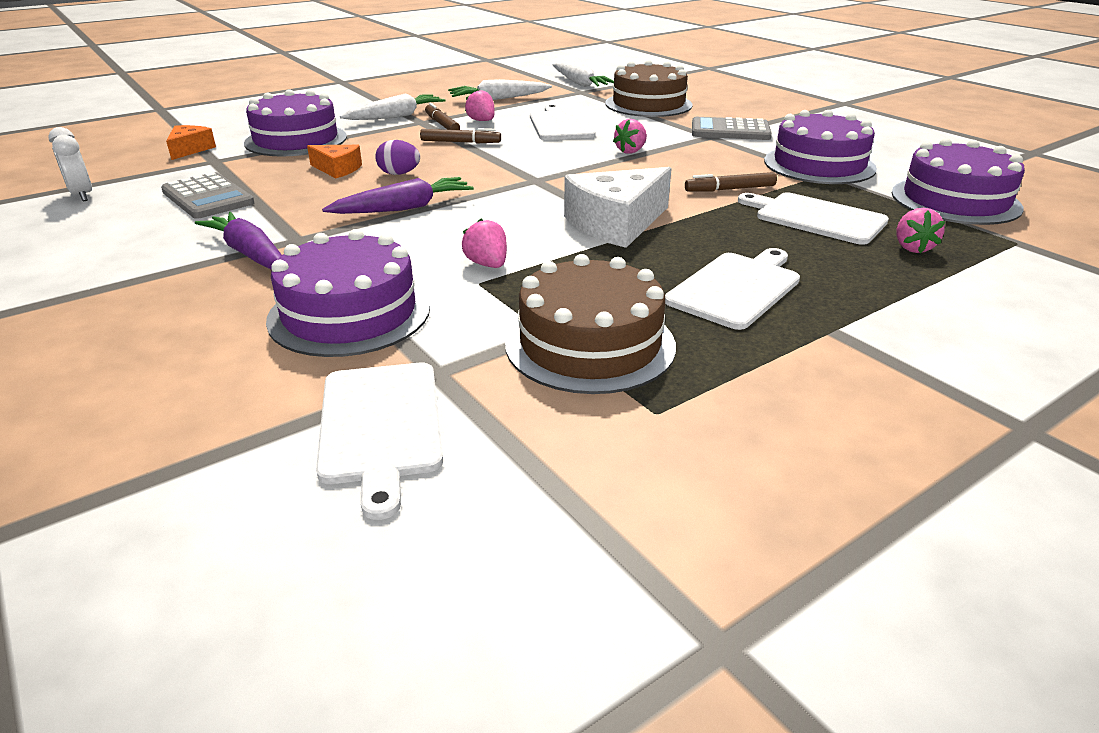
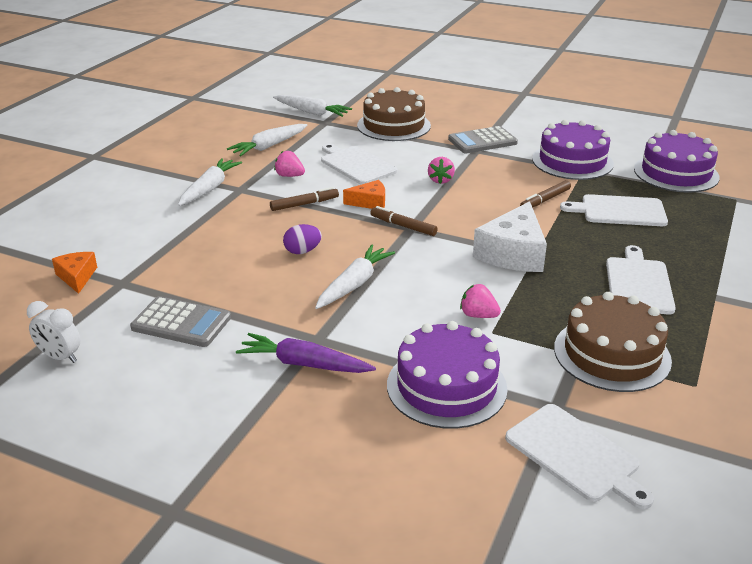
camera: 30 degrees left, 0 degrees up
purple cake [244,89,347,157] -> none
orange cheese [307,145,362,178] -> orange cheese moved to [343,180,385,209]
purple carrot [322,177,474,214] -> white carrot [315,244,395,309]
brown marker [425,103,460,130] -> brown marker moved to [370,206,438,236]
pink strawberry [896,208,945,253] -> none

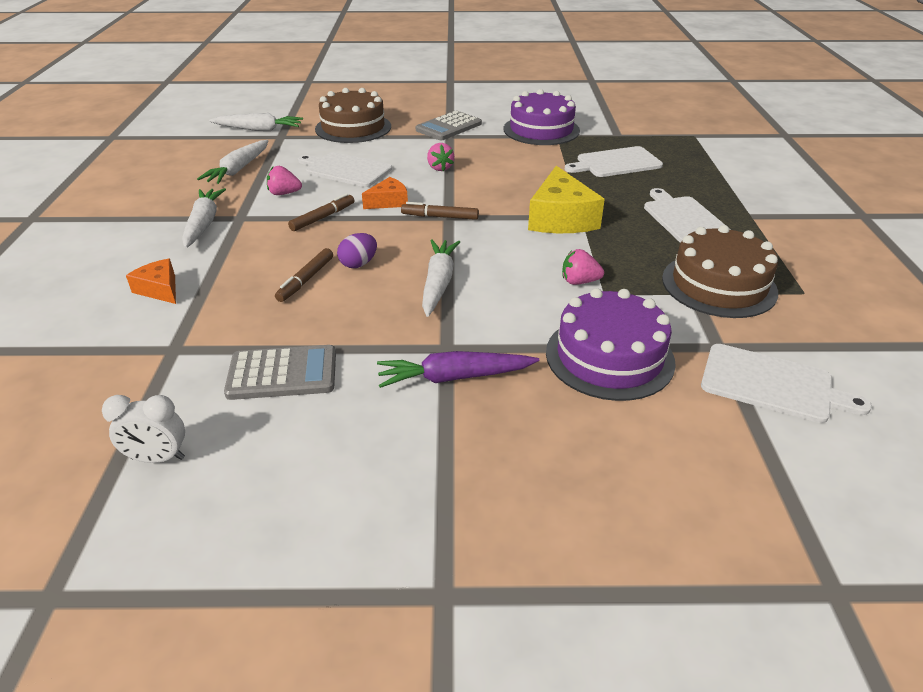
camera: 25 degrees left, 5 degrees up
orange cheese [52,252,97,294] -> orange cheese moved to [126,259,176,304]
white cheese [473,201,547,272] -> yellow cheese [528,166,605,233]
brown marker [520,180,571,208] -> brown marker moved to [275,248,333,302]
purple cake [634,130,720,193] -> none

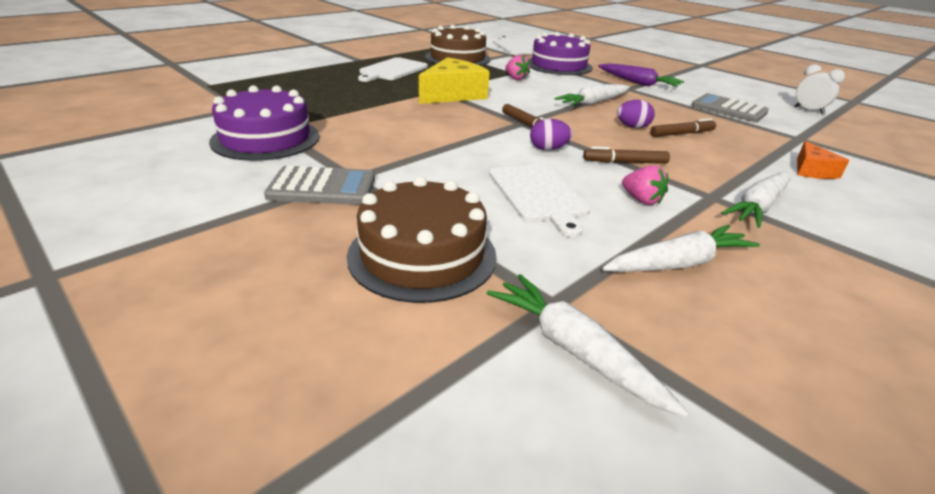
camera: 135 degrees left, 5 degrees down
orange cheese [362,177,408,209] -> purple egg [530,119,572,150]
pink strawberry [427,143,454,171] -> none
white cutting board [565,146,663,177] -> none

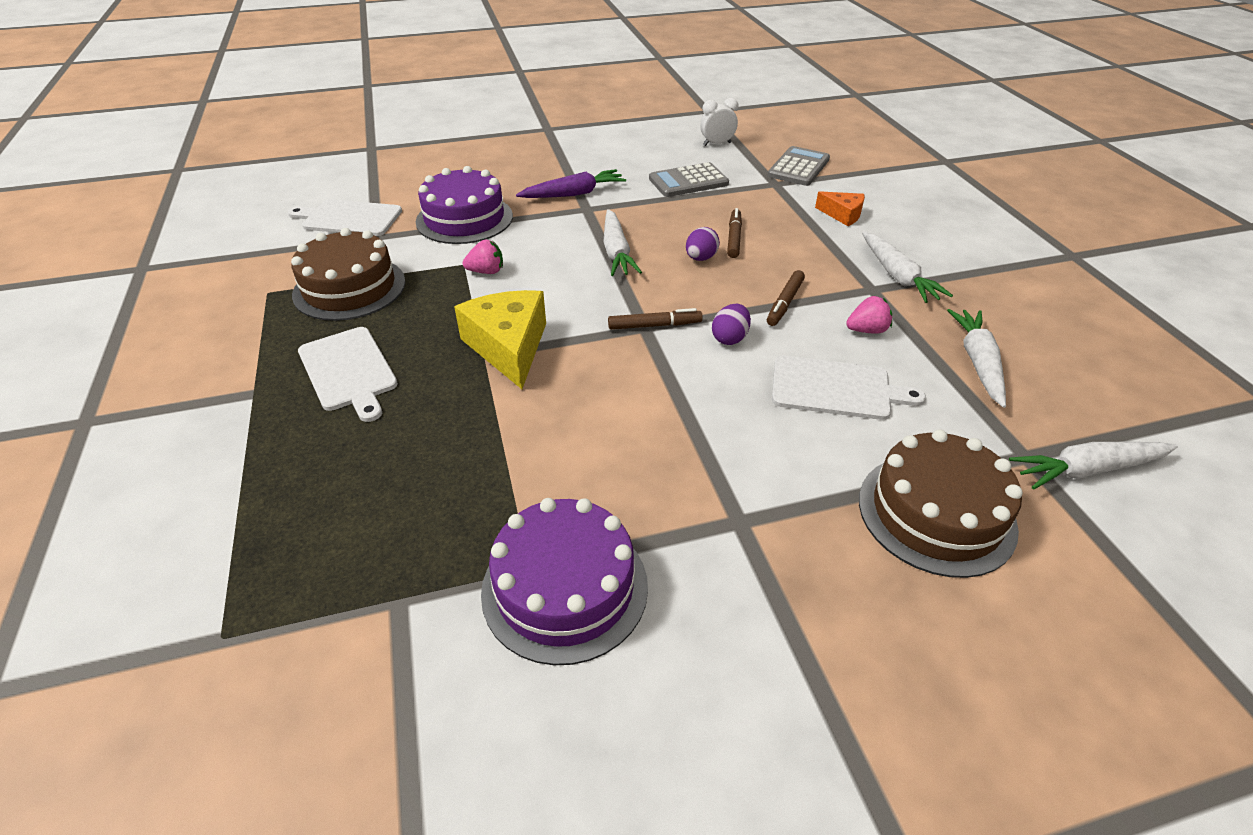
camera: 60 degrees left, 10 degrees up
grey calculator [264,166,375,205] -> grey calculator moved to [768,146,830,186]

